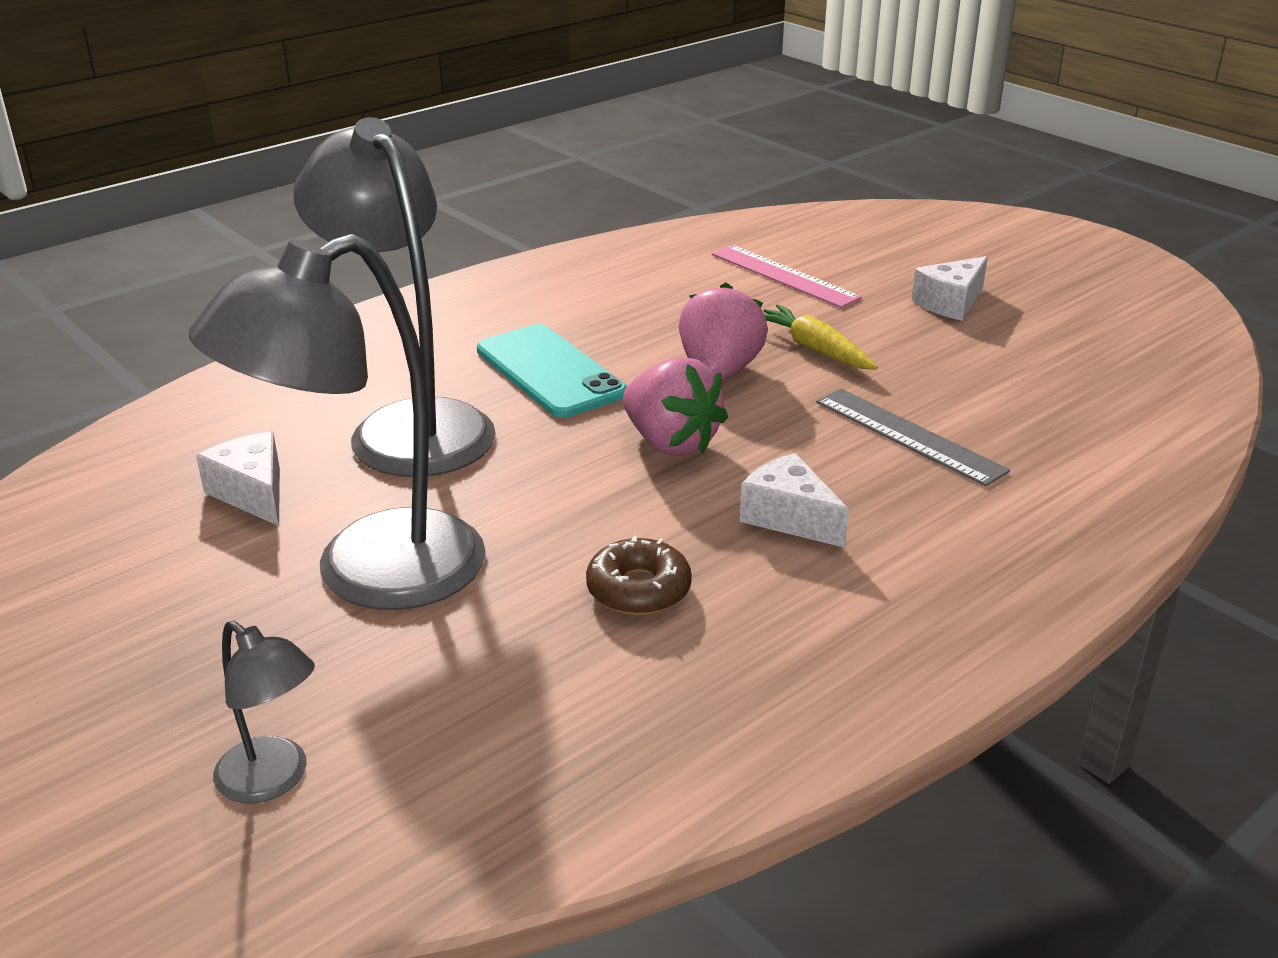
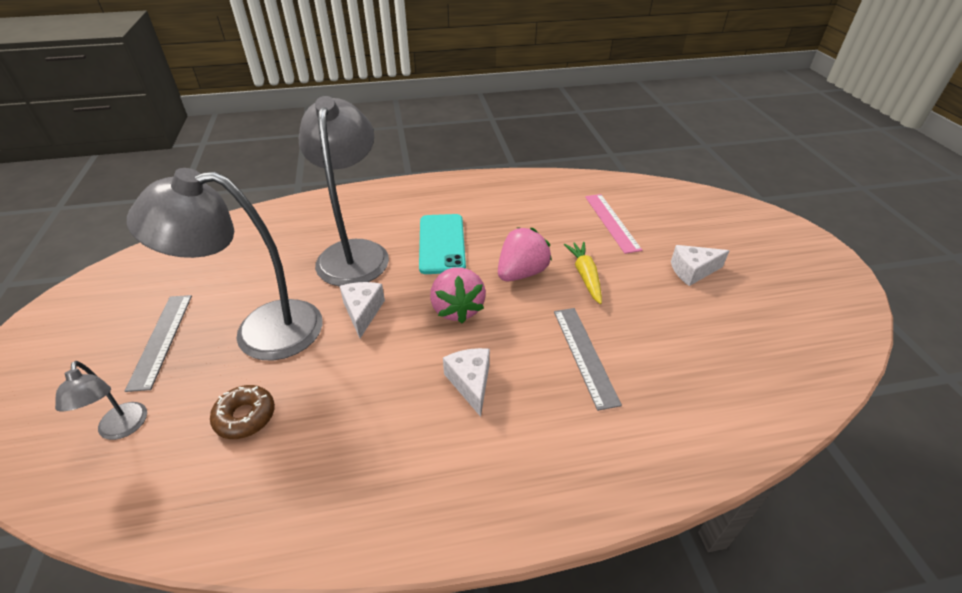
camera: 30 degrees right, 10 degrees up
white cheese [196,432,280,526] -> white cheese moved to [339,282,385,338]
brown donut [586,536,692,615] -> brown donut moved to [210,385,275,439]
none -> grey ruler [125,295,192,392]

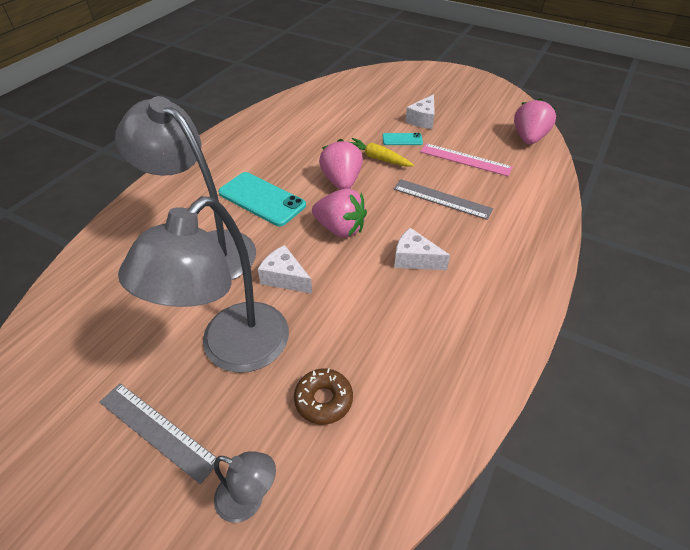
camera: 50 degrees left, 5 degrees up
pink ruler [585,194,642,254] -> pink ruler moved to [420,143,513,176]
none -> turquoise phone [383,133,423,145]
none -> pink strawberry [514,98,556,144]

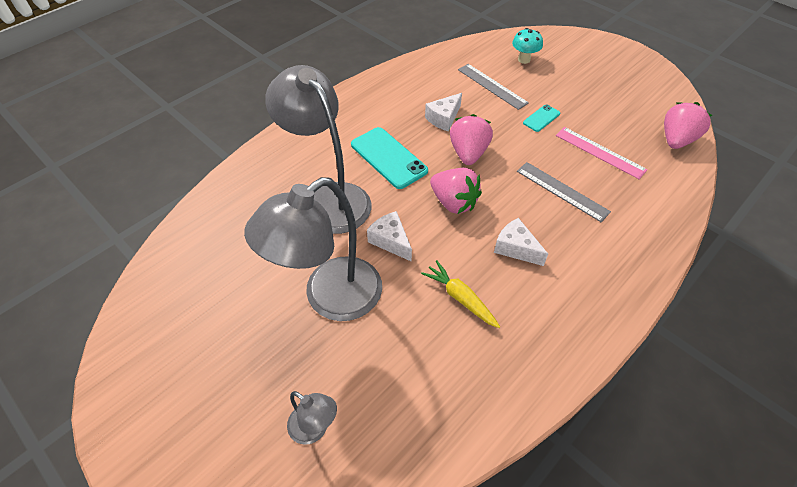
camera: 15 degrees right, 5 degrees up
grey ruler [99,383,217,484] -> grey ruler moved to [458,64,529,110]
brown donut [294,368,353,425] -> none
yellow carrot [350,138,414,167] -> yellow carrot moved to [421,260,500,328]
turquoise phone [383,133,423,145] -> turquoise phone turned 60 degrees counterclockwise [523,104,560,132]
white cheese [405,94,435,129] -> white cheese moved to [425,93,462,132]
none -> turquoise mushroom [512,28,543,64]

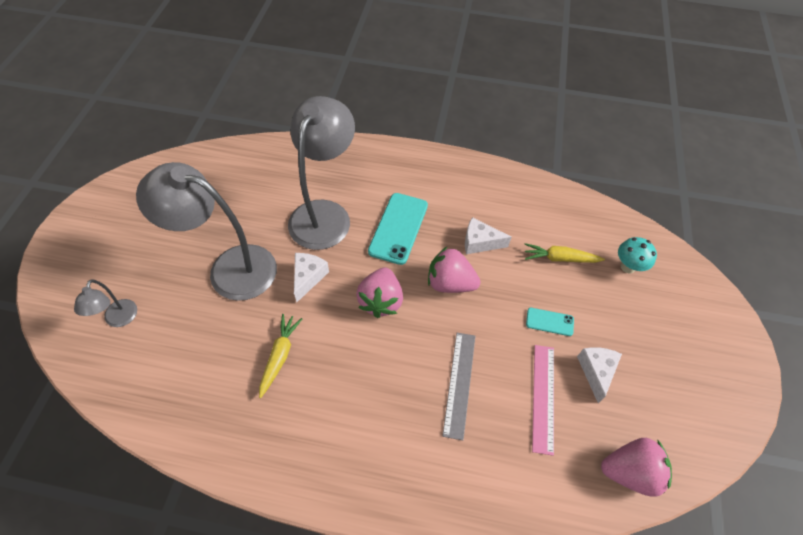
camera: 55 degrees right, 5 degrees up
pink strawberry [450,114,493,165] -> pink strawberry turned 135 degrees counterclockwise [428,247,481,293]
grey ruler [458,64,529,110] -> yellow carrot [524,243,605,263]
white cheese [494,218,548,266] -> white cheese moved to [577,347,622,403]

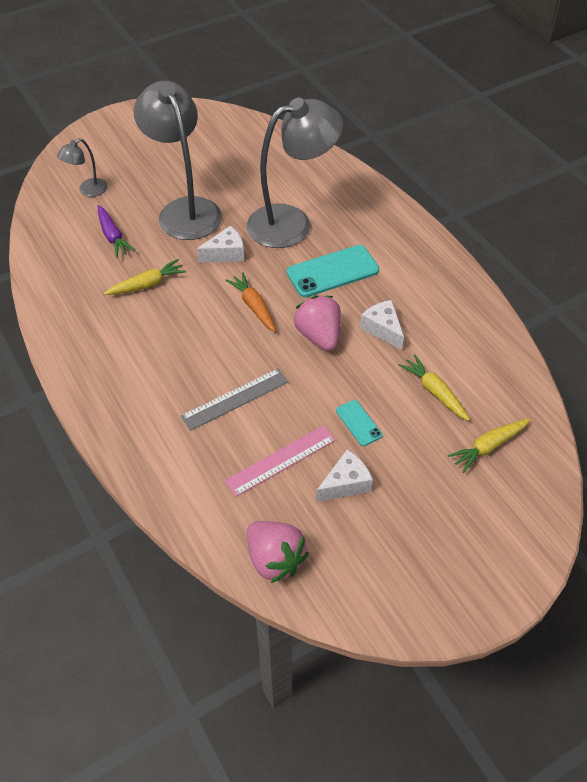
camera: 50 degrees right, 5 degrees down
pink strawberry [356,267,403,318] -> orange carrot [225,272,276,332]
turquoise mushroom [618,237,657,273] -> yellow carrot [448,419,530,473]
none -> purple carrot [97,205,135,258]

